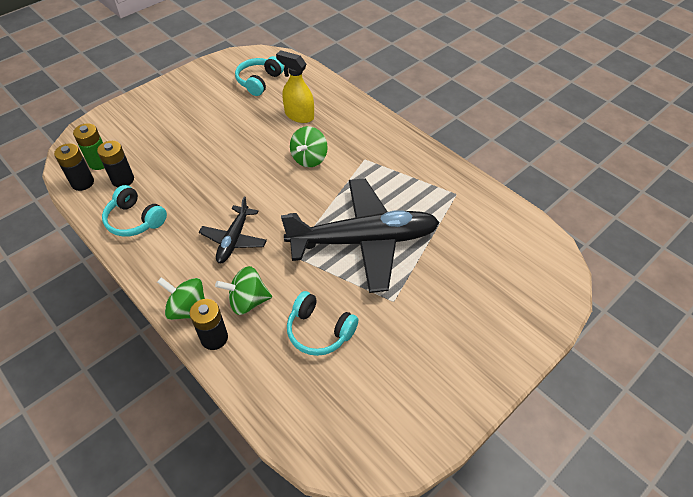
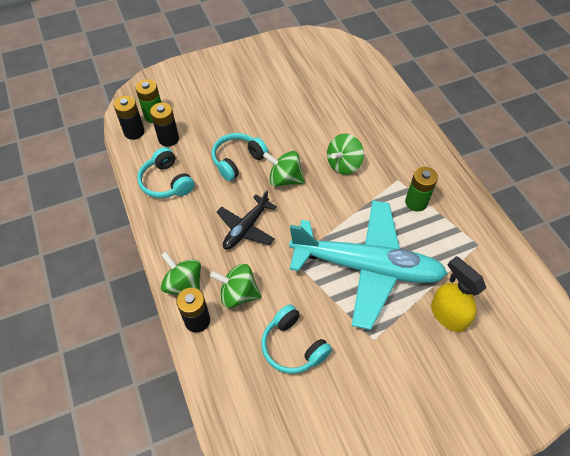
camera: 20 degrees right, 5 degrees up
turquoise headphones [235,56,284,96] -> turquoise headphones moved to [212,133,268,181]
yellow spray bottle [276,50,314,123] -> yellow spray bottle moved to [431,256,486,332]
black plane [281,178,440,293] -> turquoise plane [289,200,448,330]
none -> green spinning top [263,151,305,187]
none -> green battery [405,167,438,212]

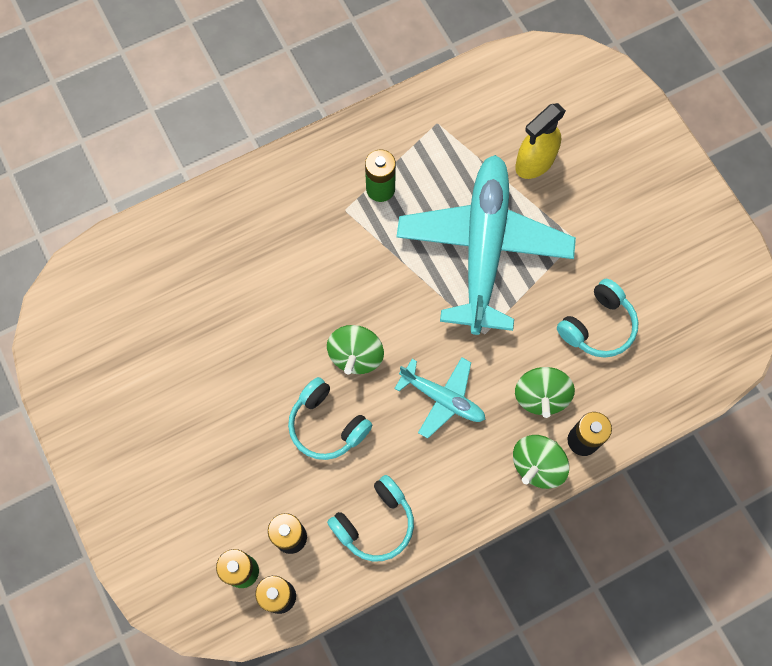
camera: 95 degrees left, 15 degrees up
black plane [217,190,277,249] -> turquoise plane [394,357,486,438]
green spinning top [327,134,364,175] -> none

